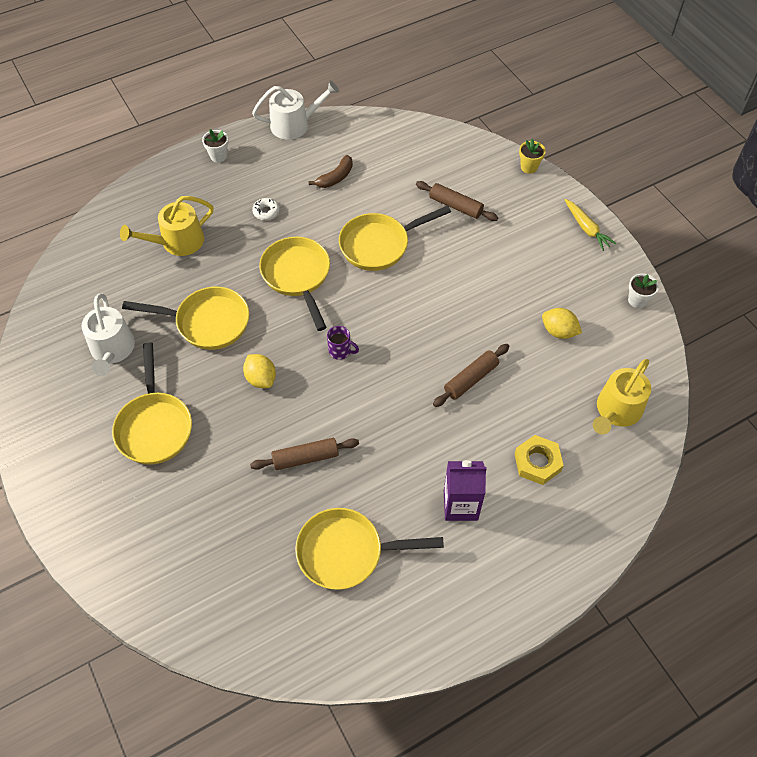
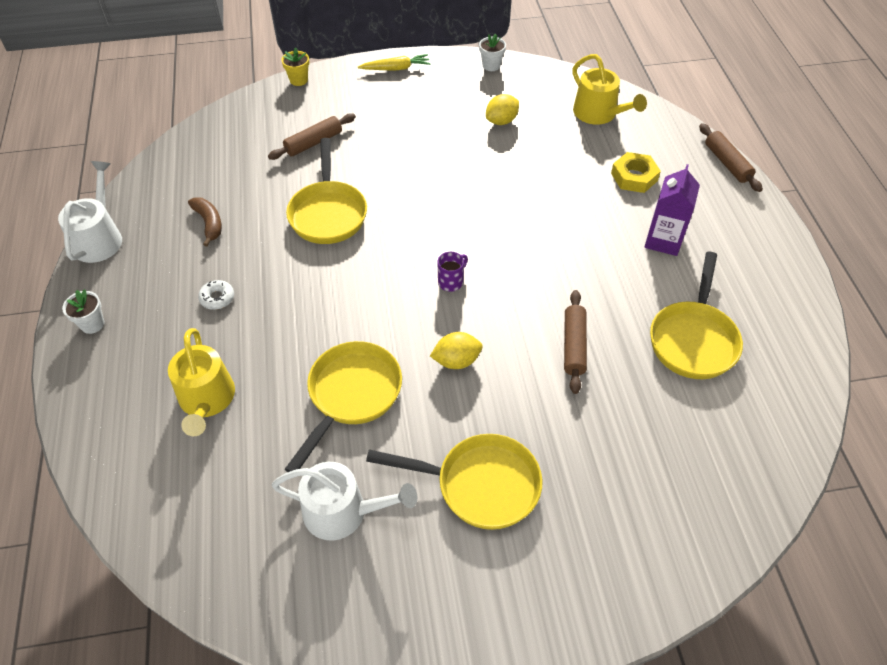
camera: 70 degrees left, 5 degrees down
yellow pan [259,237,330,331] -> none
brown rolling pin [433,344,510,407] -> brown rolling pin moved to [699,123,763,192]

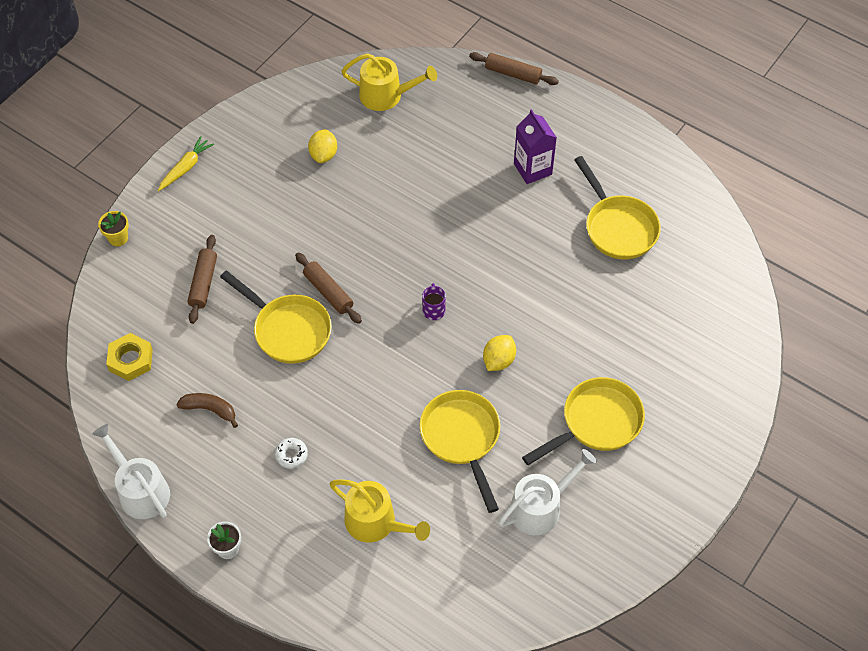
camera: 45 degrees left, 5 degrees up
white flower pot [479,33,506,71] -> none
brown rolling pin [564,290,587,394] -> brown rolling pin moved to [295,252,362,324]
yellow nut [611,152,661,193] -> yellow nut moved to [106,333,153,381]

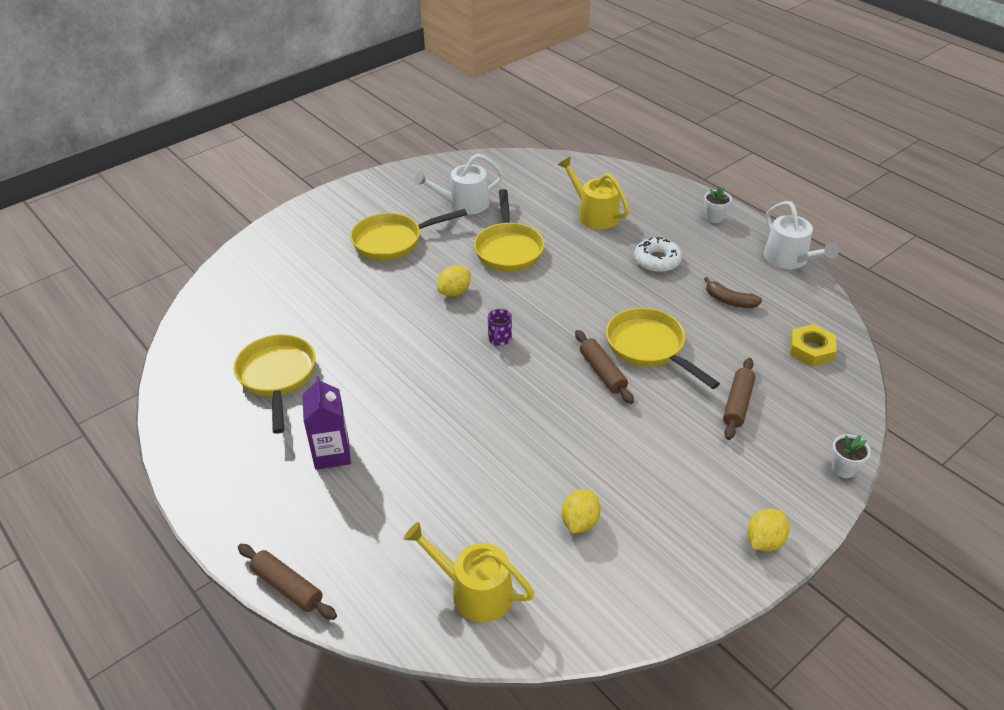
camera: 165 degrees left, 15 degrees down
yellow flower pot [98,211,129,246] -> white flower pot [832,434,871,478]
yellow carrot [158,136,214,191] -> yellow lemon [747,509,790,551]
white donut [275,438,308,469] -> white donut [634,237,682,273], size x1.65

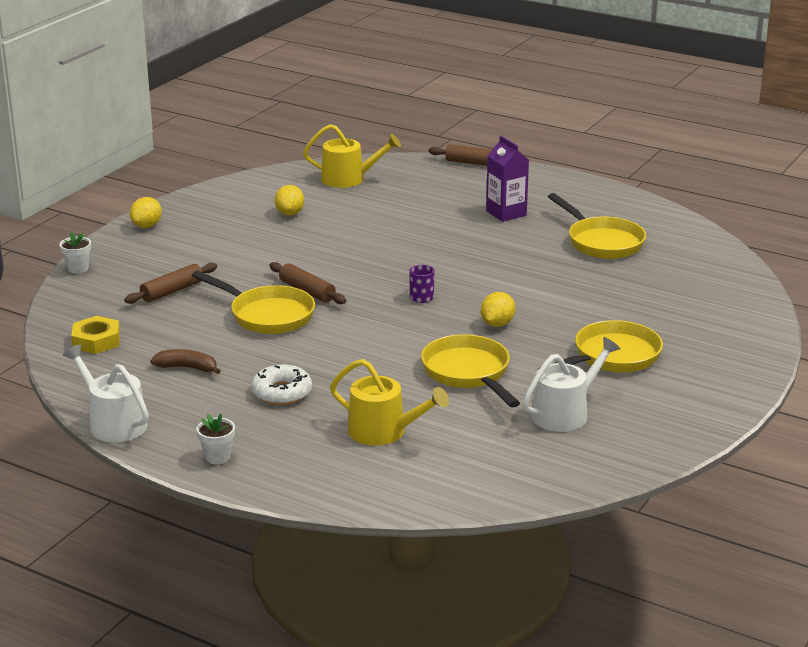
camera: 160 degrees right, 15 degrees down
brown rolling pin [723,358,755,440] -> brown rolling pin turned 45 degrees clockwise [124,263,217,304]

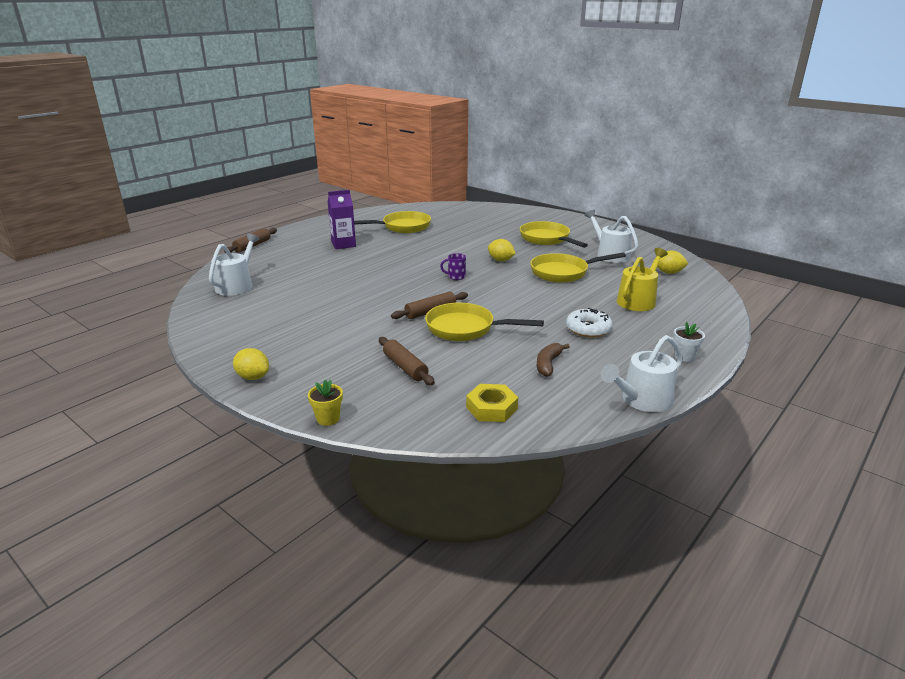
camera: 80 degrees left, 0 degrees up
white flower pot [59,231,91,274] -> yellow flower pot [308,380,343,426]
yellow pan [192,271,315,334] -> yellow pan turned 120 degrees counterclockwise [425,303,544,341]
yellow lemon [275,185,304,216] -> yellow lemon moved to [653,251,688,274]
yellow watering can [303,124,401,188] -> white watering can [209,234,259,296]

